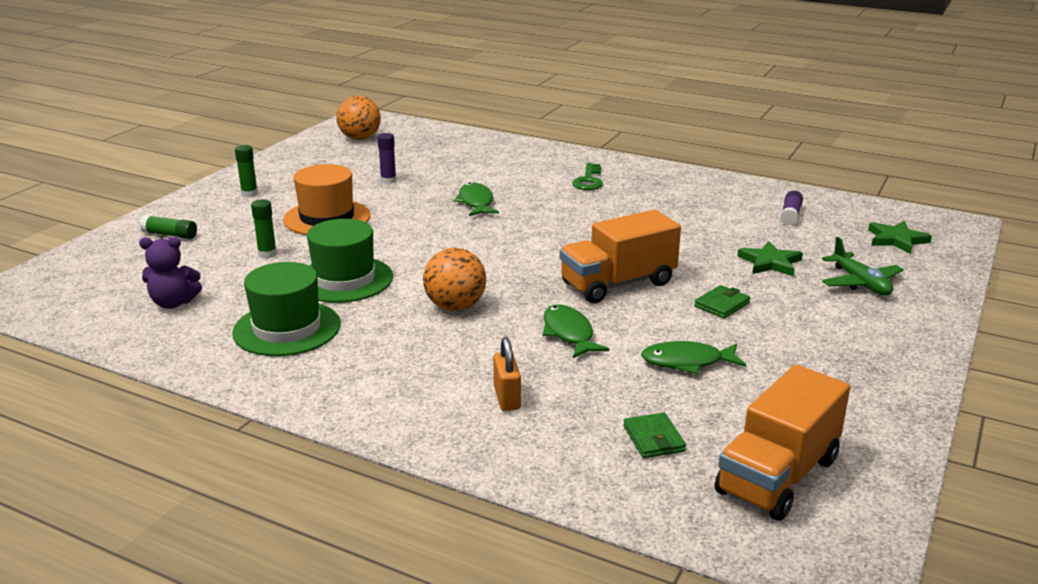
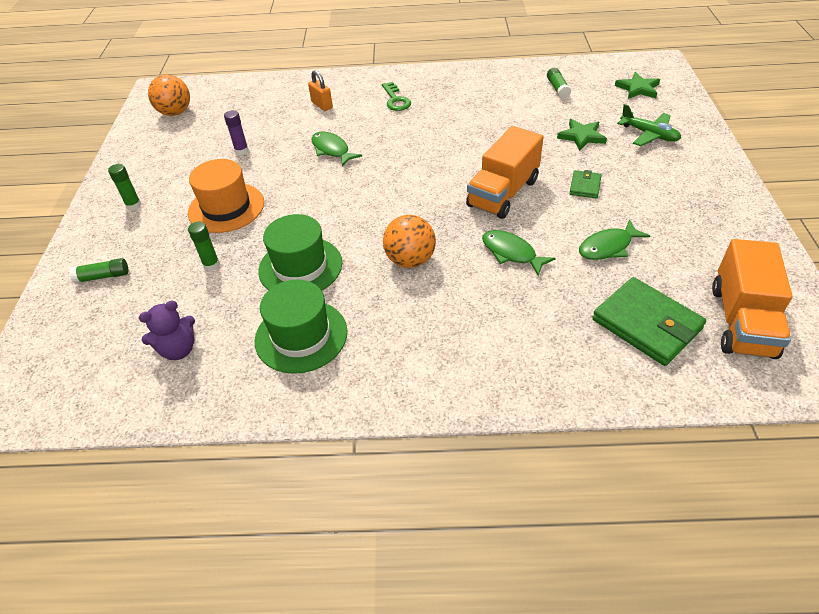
camera: 25 degrees left, 20 degrees up
orange padlock [493,337,521,411] -> orange padlock moved to [308,70,333,111]
green wallet [623,412,686,458] -> green wallet [592,277,706,366], size x2.01
purple glue stick [780,190,803,226] -> green glue stick [547,68,571,99]

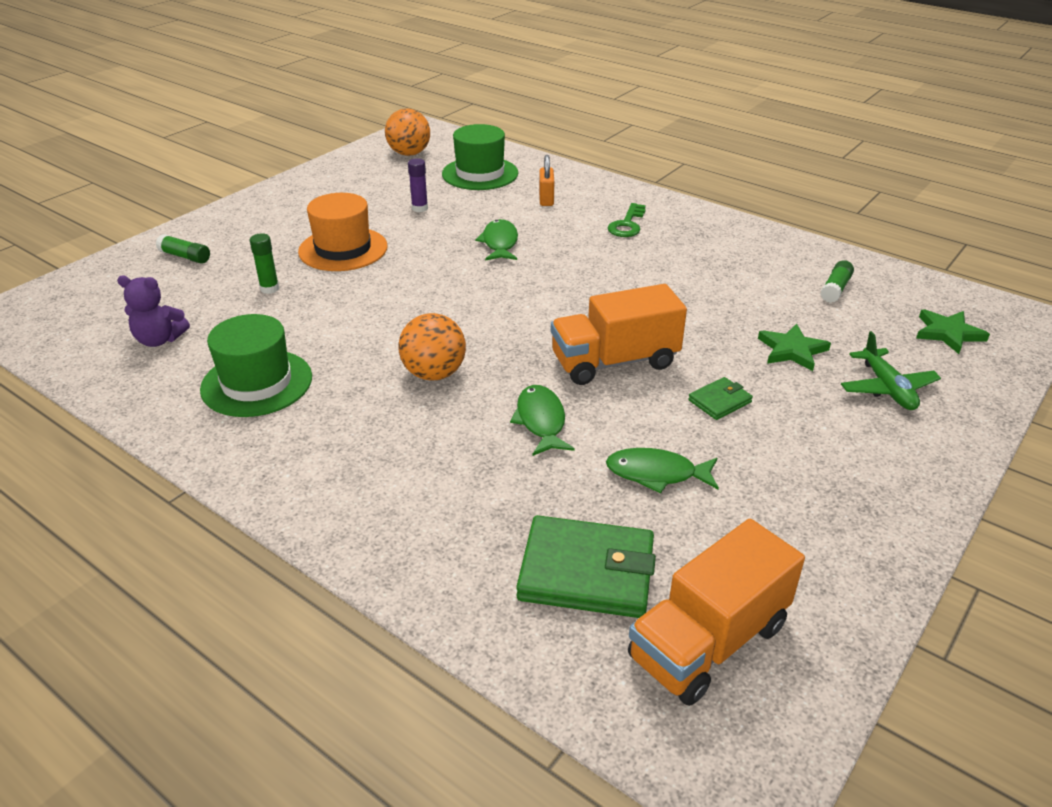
camera: 35 degrees right, 10 degrees down
green glue stick [108,164,141,210] -> none
green hat [258,214,342,290] -> green hat moved to [442,124,518,190]
green wallet [592,277,706,366] -> green wallet turned 75 degrees counterclockwise [516,515,656,618]

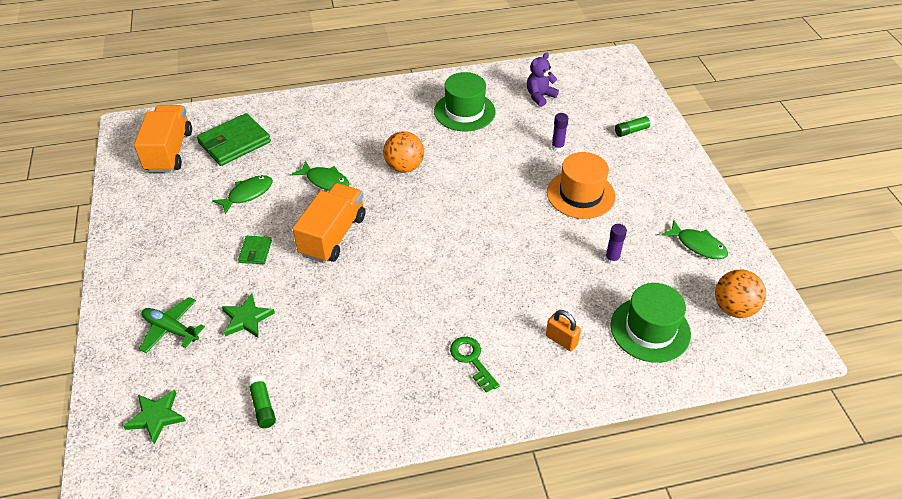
camera: 130 degrees right, 10 degrees up
green glue stick [250,233,279,294] -> purple glue stick [551,113,569,152]
green fish [475,219,518,261] -> green fish moved to [662,220,728,259]

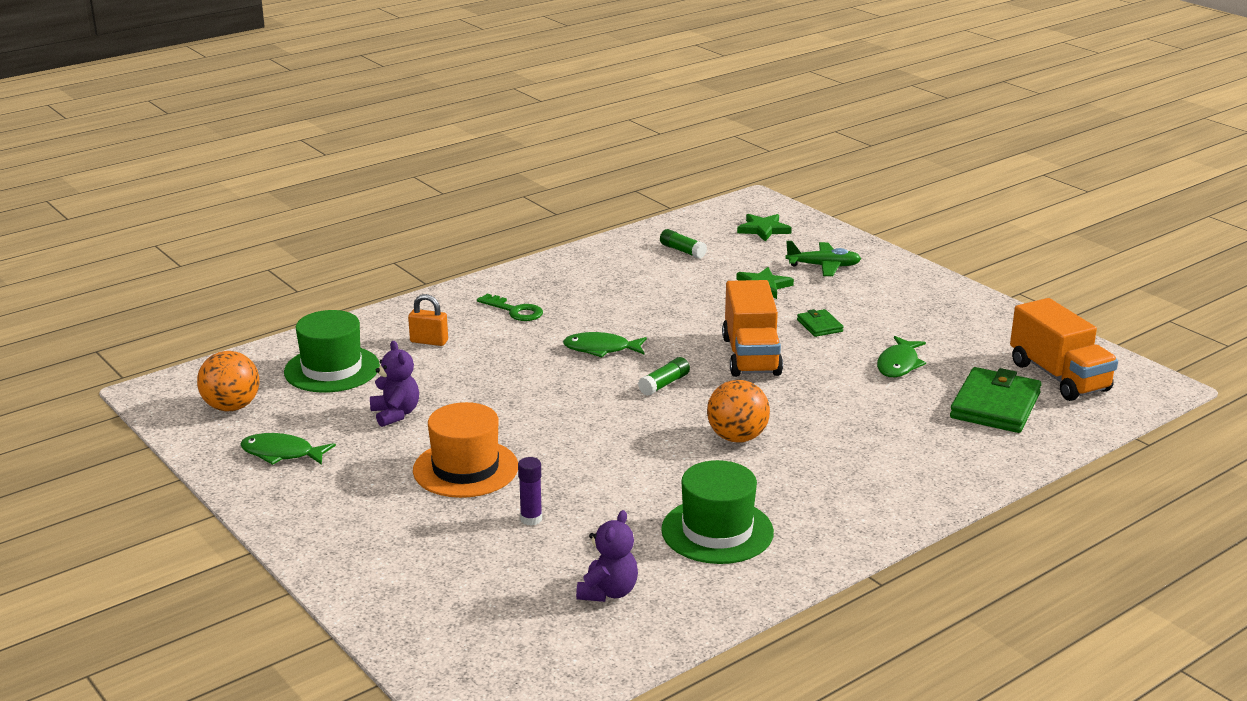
camera: 155 degrees right, 20 degrees down
green fish [291,161,350,191] -> green fish moved to [563,332,647,358]
purple glue stick [605,224,627,265] -> purple teddy bear [370,341,419,427]
green glue stick [615,115,655,137] -> green glue stick moved to [638,357,690,396]

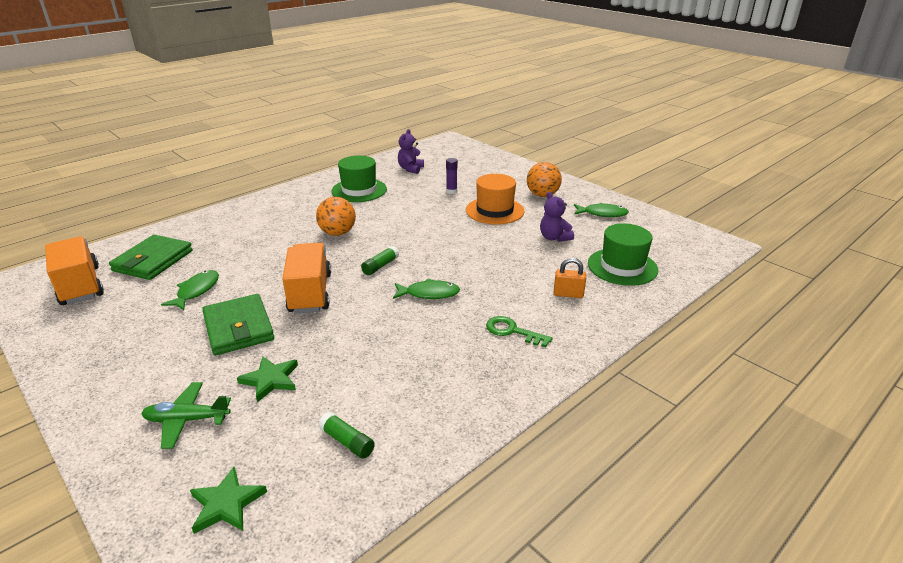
camera: 175 degrees right, 5 degrees up
orange ball [197,351,259,412] -> orange ball moved to [527,162,562,197]
green wallet [797,309,843,337] -> green wallet [202,294,274,355], size x2.01

